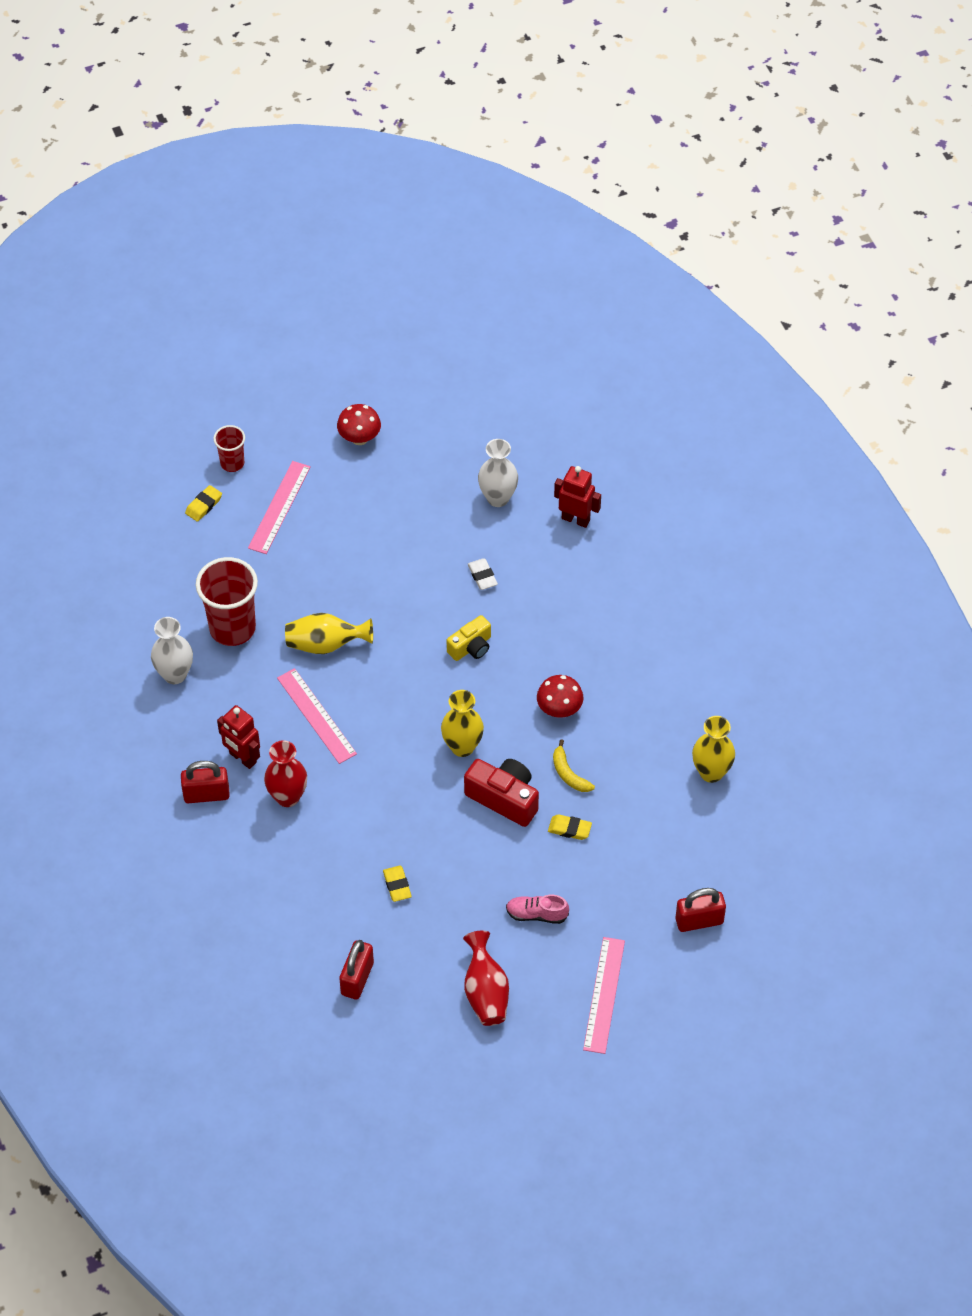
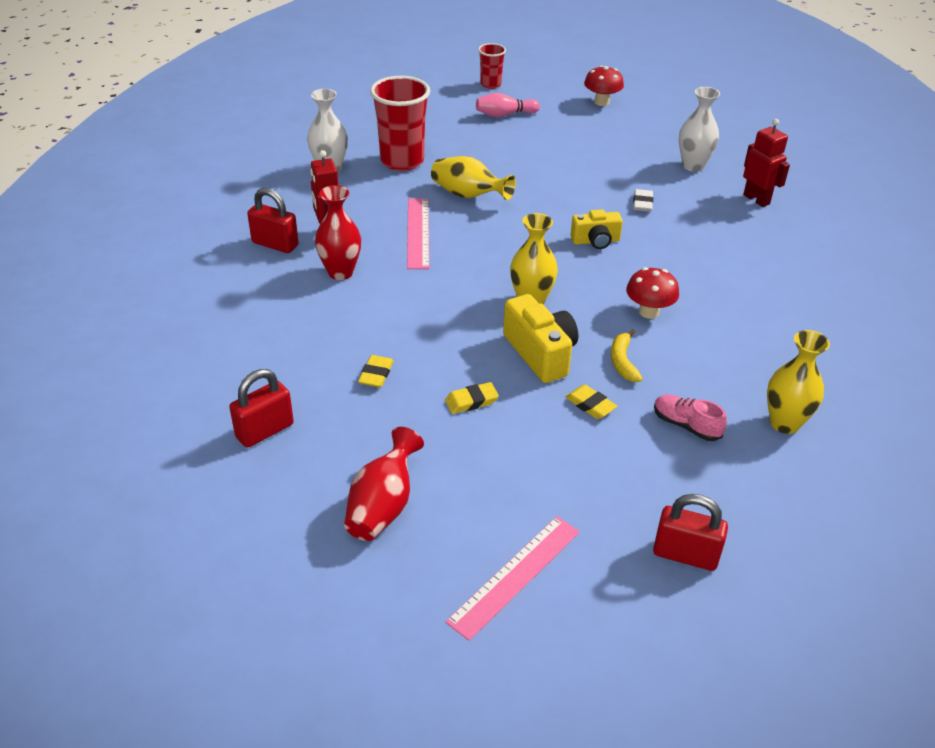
camera: 30 degrees right, 15 degrees down
yellow eraser [185,485,222,522] -> yellow eraser moved to [445,382,499,414]
pink ruler [248,461,311,554] -> pink bowling pin [476,93,540,117]
red camera [464,759,539,827] -> yellow camera [503,294,578,383]
pink shoe [506,895,569,924] -> pink shoe moved to [654,395,727,441]

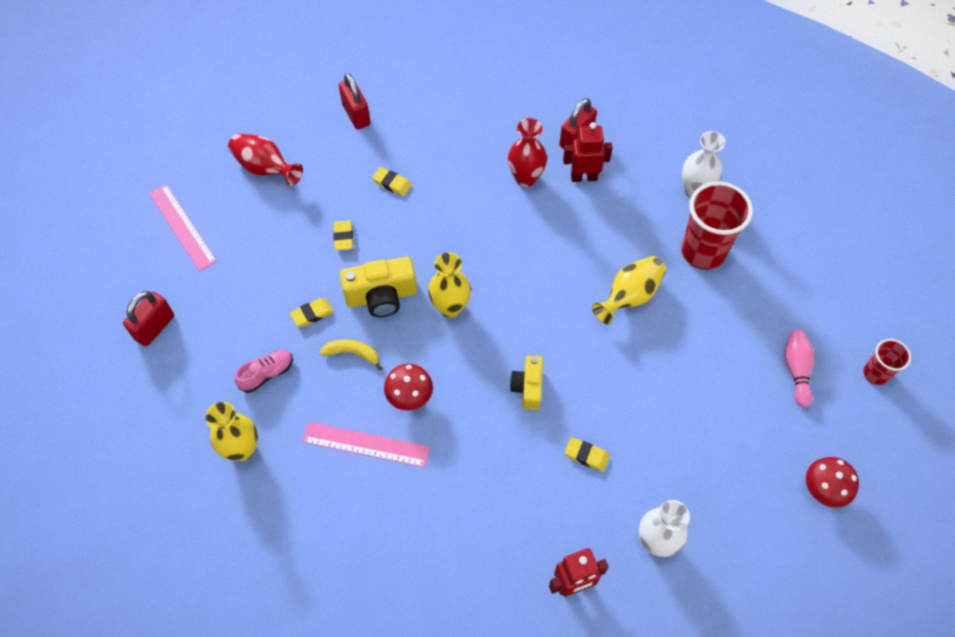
camera: 105 degrees right, 20 degrees up
pink ruler [407,198,429,269] -> pink ruler moved to [302,422,430,467]
white eraser [633,189,653,212] -> yellow eraser [565,437,610,472]

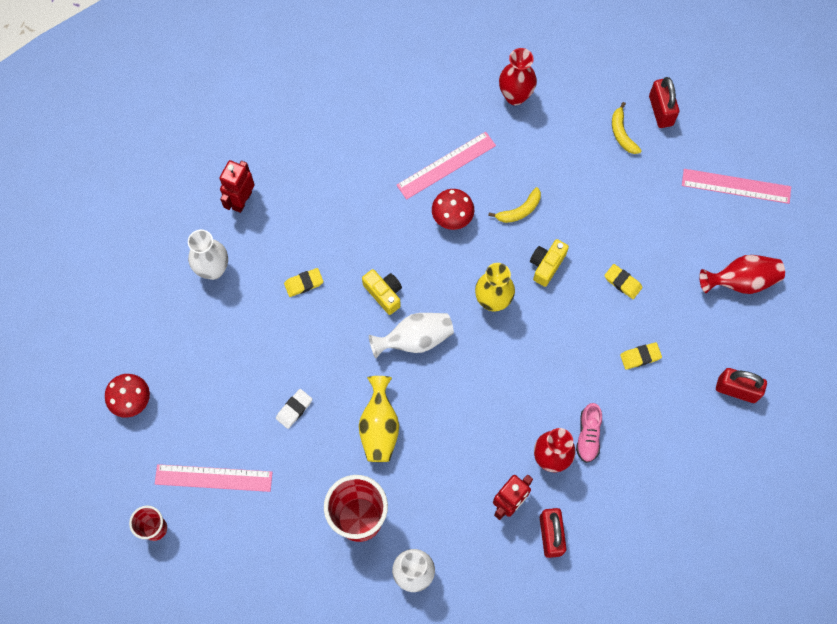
camera: 135 degrees right, 10 degrees up
yellow vase [205,402,258,461] -> red vase [499,48,537,105]
pink shoe [235,350,293,393] -> pink shoe moved to [576,403,602,463]
yellow eraser [290,298,334,327] -> none
yellow camera [340,257,417,317] -> yellow camera [530,239,569,287], size x0.65
pink bowling pin [785,331,814,407] -> pink ruler [155,464,273,492]
none -> white eraser [276,389,312,429]
none -> white vase [369,313,454,358]
none -> yellow banana [612,102,642,154]

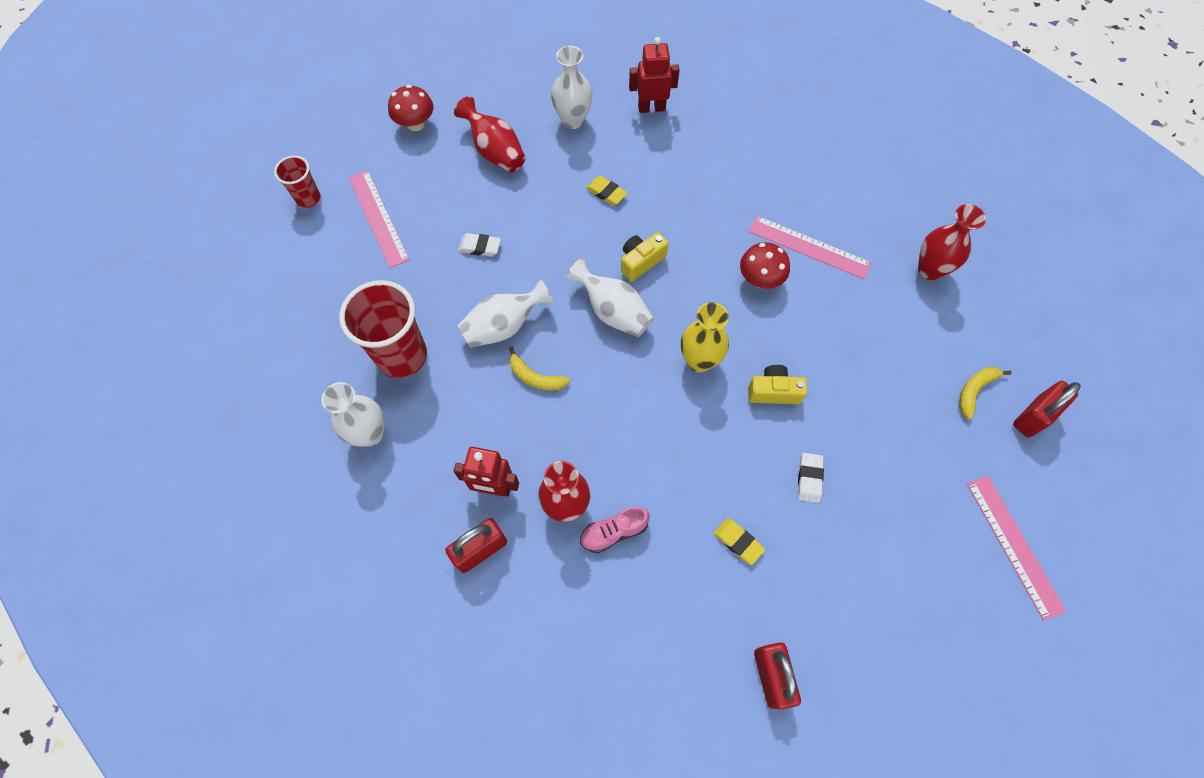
camera: 60 degrees right, 5 degrees down
yellow vase [359,376,399,462] -> white vase [457,278,554,348]
yellow camera [362,269,402,315] -> yellow camera turned 150 degrees counterclockwise [621,232,669,282]
yellow banana [488,187,541,223] -> yellow banana moved to [509,347,570,391]
yellow eraser [604,264,643,299] -> white eraser [798,453,824,503]
red vase [699,255,785,294] -> red vase moved to [454,96,526,172]

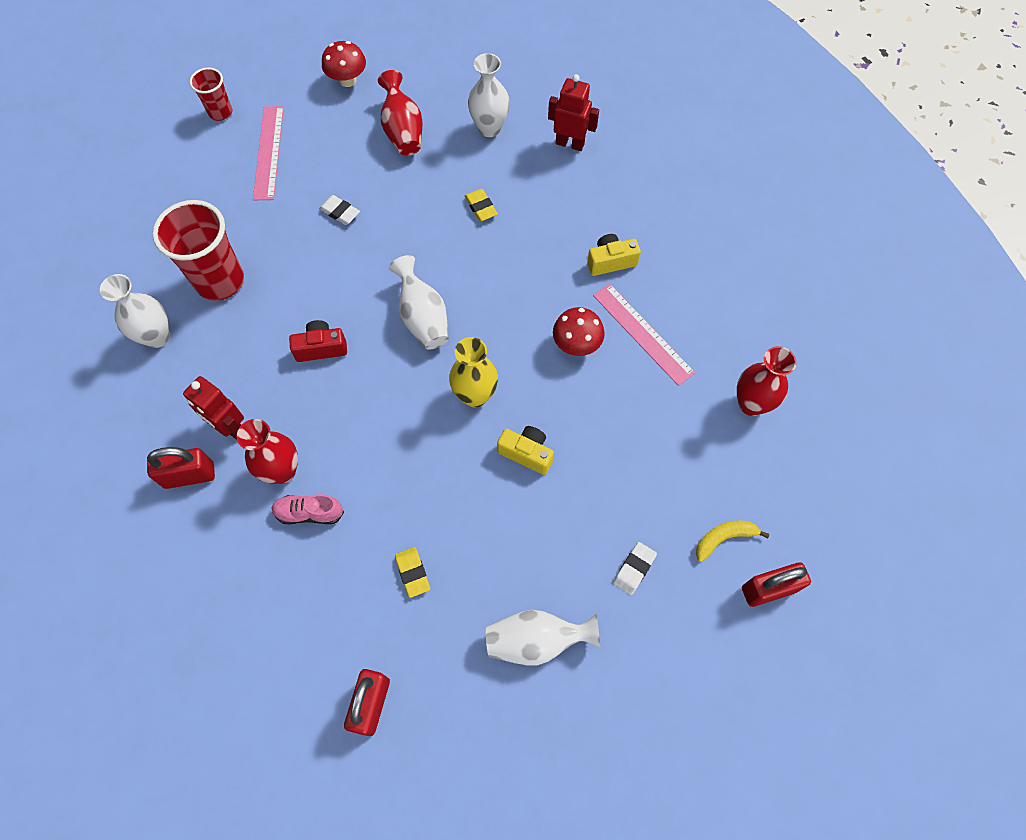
camera: 25 degrees right, 0 degrees up
white vase [457,278,554,348] -> white vase moved to [486,610,601,665]
yellow banana [509,347,570,391] -> red camera [289,320,347,362]
yellow camera [621,232,669,282] -> yellow camera moved to [587,234,641,276]
white eraser [798,453,824,503] -> white eraser moved to [613,542,657,595]
pink ruler [967,476,1066,621] -> none

